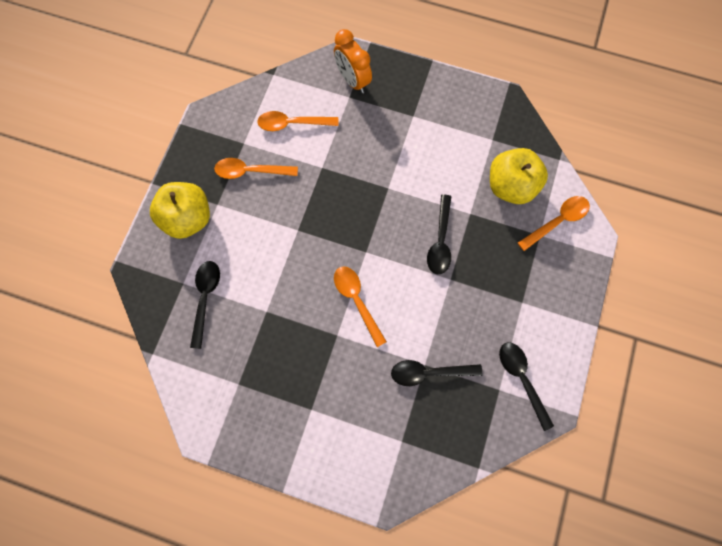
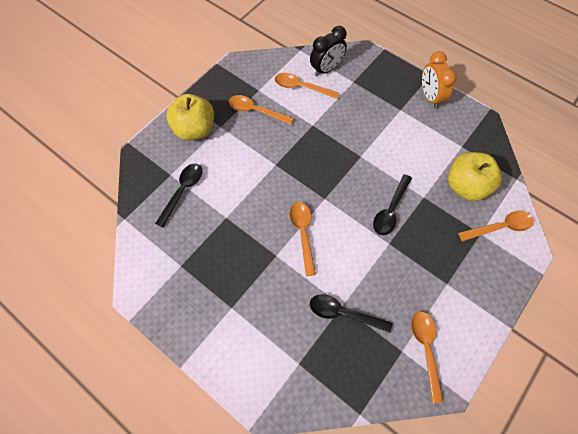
camera: 20 degrees right, 10 degrees down
orange clock [334,29,372,93] -> orange clock moved to [422,51,457,109]
black spoon [499,342,554,431] -> orange spoon [411,311,443,403]
none -> black clock [310,26,347,76]

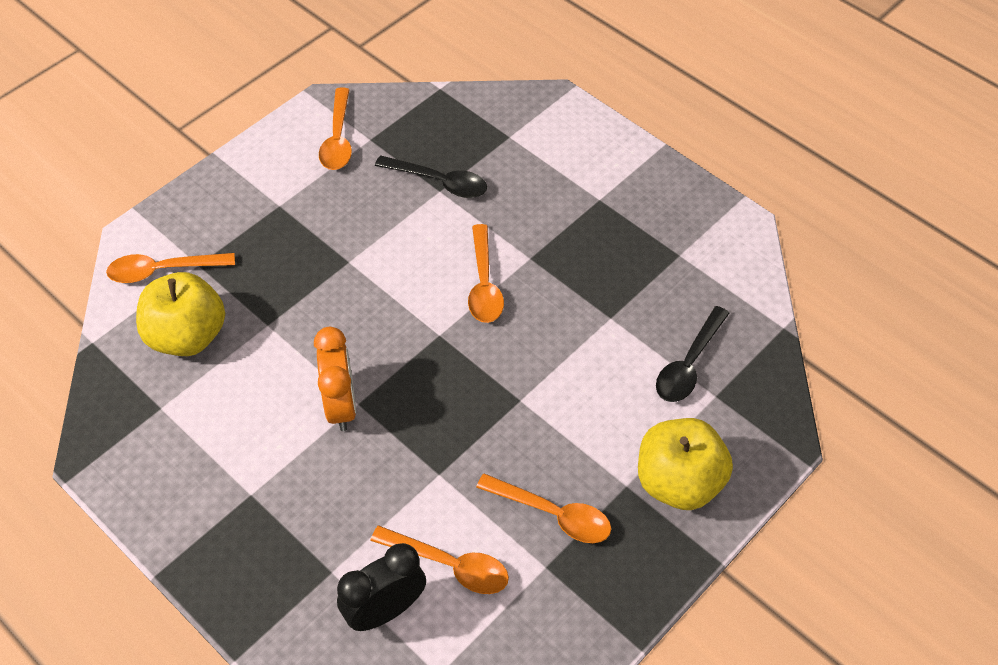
camera: 175 degrees left, 10 degrees down
black spoon [373,174,412,235] -> none
orange clock [422,51,457,109] -> orange clock moved to [314,327,356,431]

